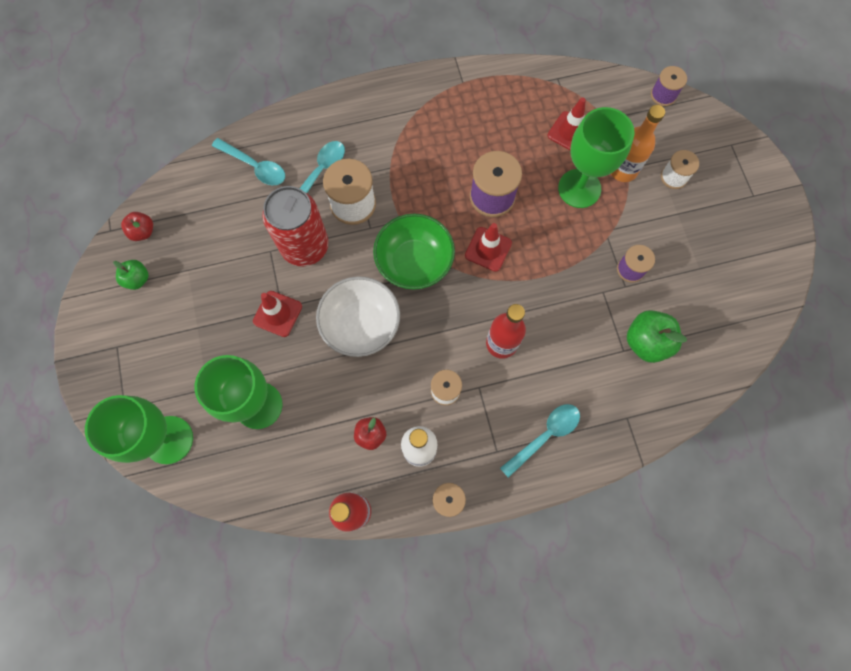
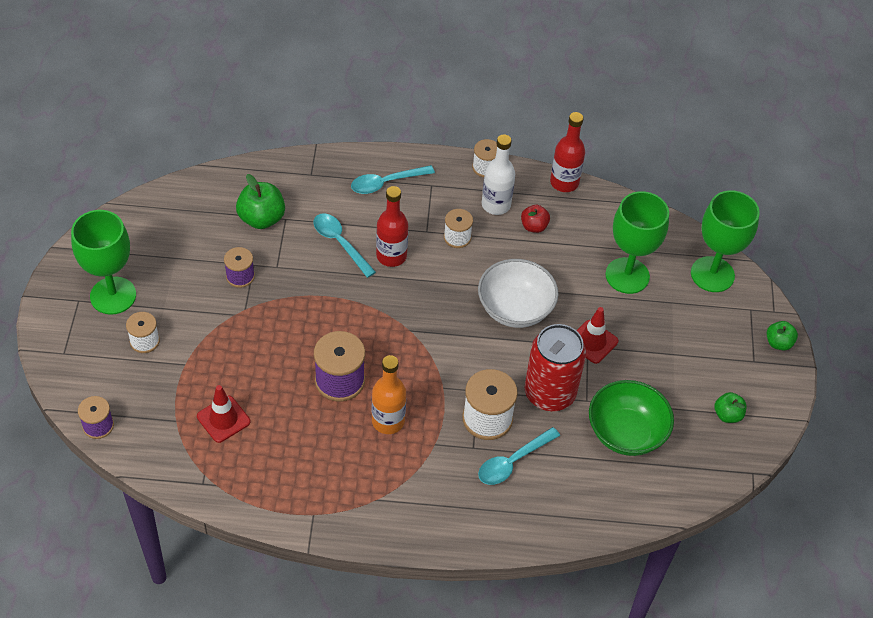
camera: 165 degrees left, 20 degrees down
red apple [121,212,153,241] -> none
turquoise spoon [212,138,285,185] -> turquoise spoon moved to [314,214,376,278]
green bowl [373,213,455,290] -> green bowl moved to [589,380,674,456]
red traffic cone [465,223,512,272] -> none
green goblet [558,107,635,208] -> green goblet moved to [71,210,136,314]
orange bottle [611,105,665,182] -> orange bottle moved to [372,355,406,434]
none -> green apple [767,321,798,351]

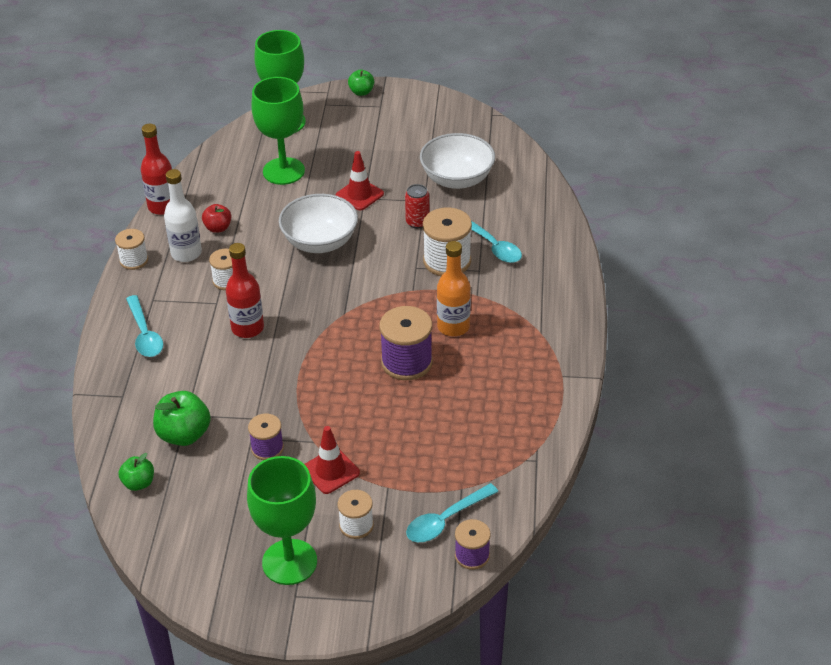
camera: 85 degrees left, 10 degrees down
red traffic cone [197,385,250,443] -> red traffic cone moved to [305,426,360,494]
turquoise spoon [314,214,376,278] -> turquoise spoon moved to [406,483,498,542]
red can [524,324,586,411] -> red can [405,184,429,229], size x0.49
green bowl [589,380,674,456] -> white bowl [420,133,495,189]
green apple [714,392,746,423] -> green apple moved to [118,453,154,491]

